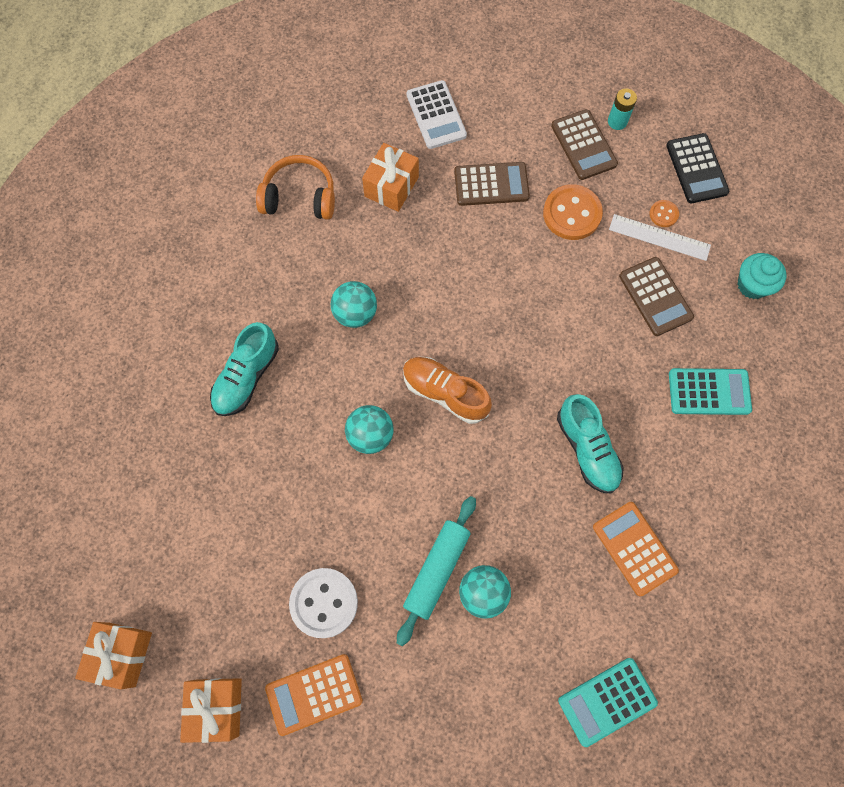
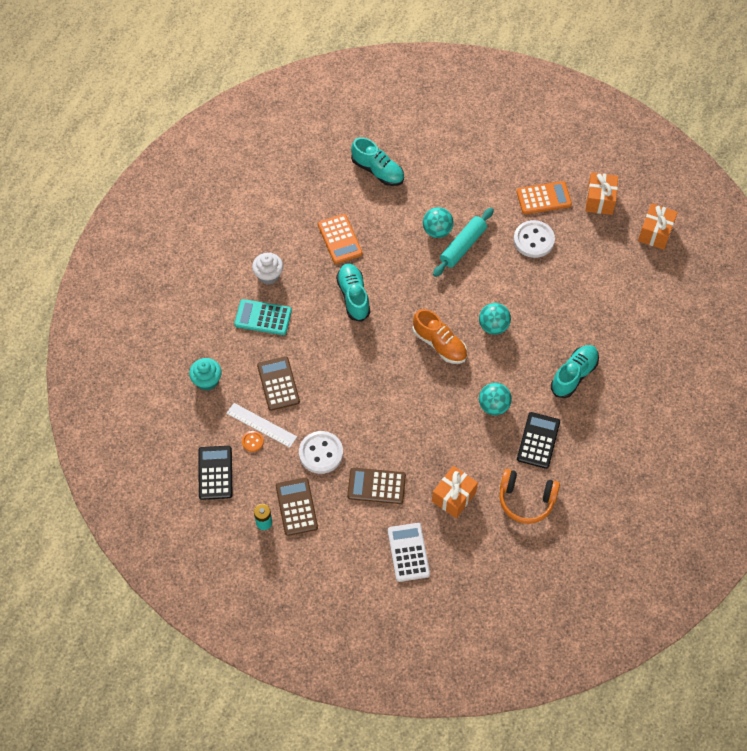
camera: 170 degrees left, 10 degrees down
orange button [543,184,603,240] -> white button [299,431,343,474]
turquoise calculator [558,658,658,747] -> turquoise shoe [351,137,404,186]
none -> white cupcake [252,253,283,285]
none -> black calculator [517,412,560,469]

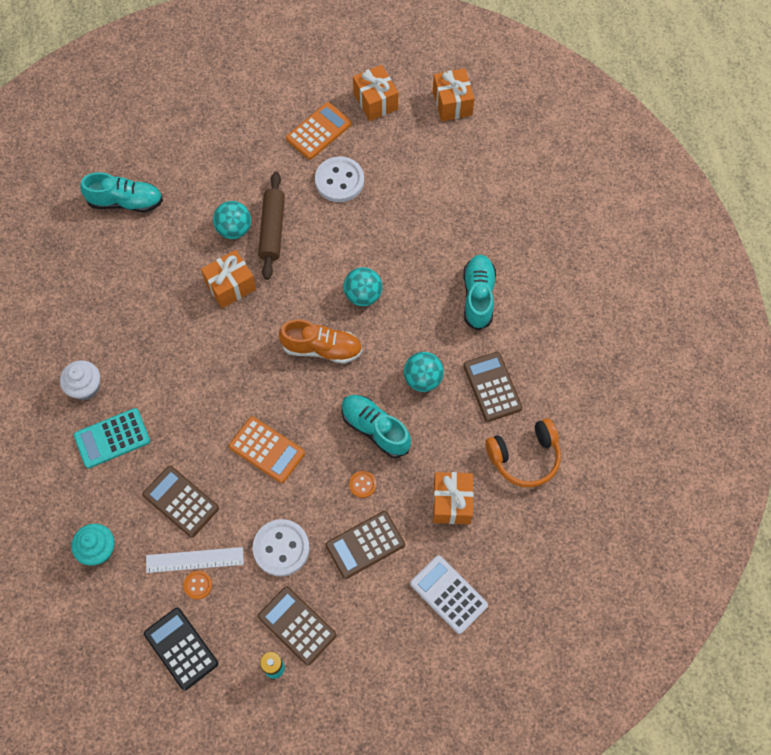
camera: 35 degrees left, 5 degrees up
orange calculator [318,214,363,264] -> orange calculator moved to [229,416,305,483]
turquoise shoe [336,264,370,322] -> turquoise shoe moved to [341,395,411,458]
turquoise rolling pin [433,208,494,277] -> brown rolling pin [258,172,285,280]
black calculator [517,412,560,469] -> brown calculator [463,352,522,422]
none -> orange gift [201,250,256,308]
none -> orange button [349,471,376,498]

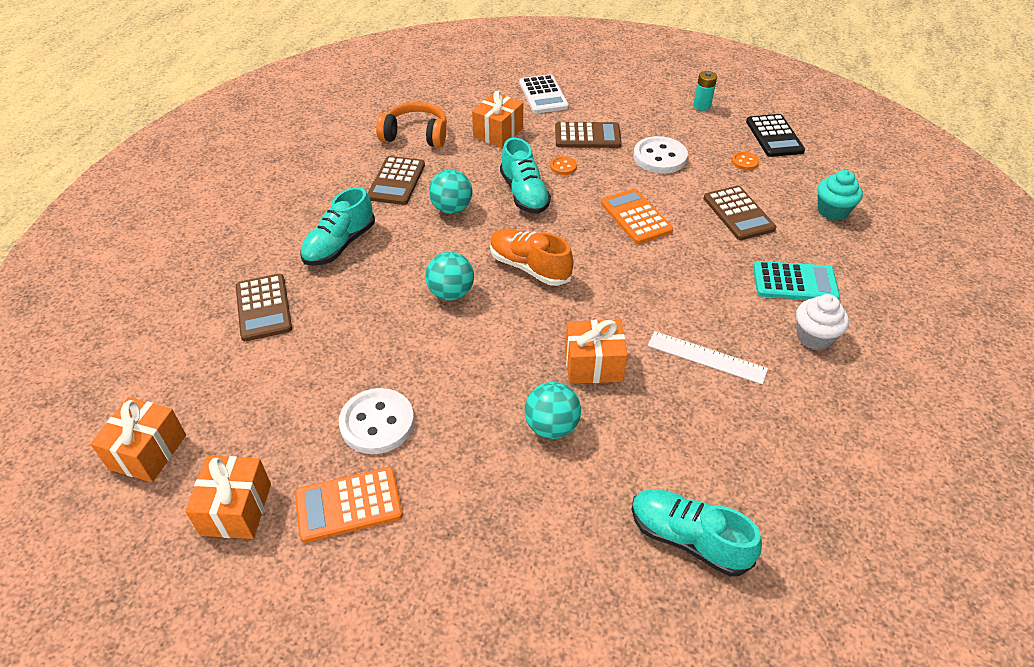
camera: 150 degrees left, 20 degrees down
white ruler [146,547,244,573] -> white ruler moved to [648,331,768,384]
brown rolling pin [258,172,285,280] -> none
brown calculator [258,586,337,666] -> brown calculator moved to [236,274,292,341]

